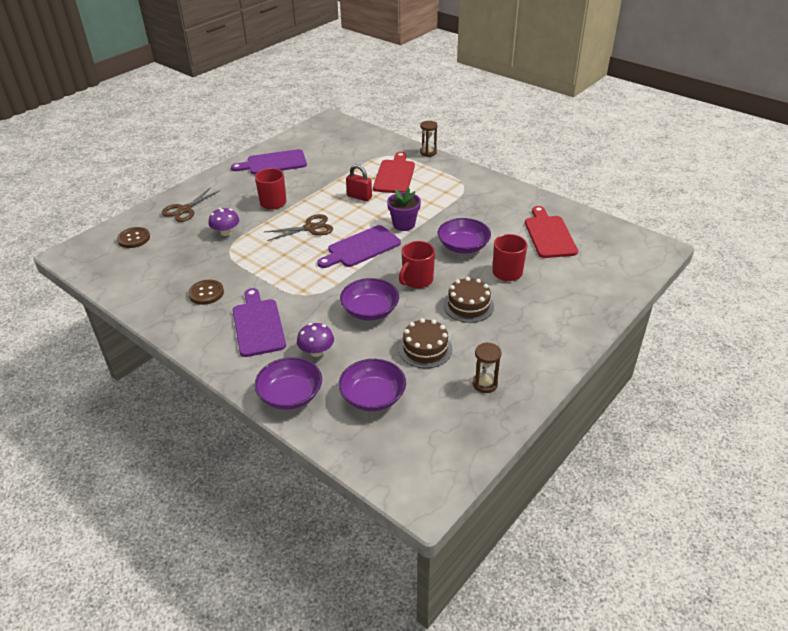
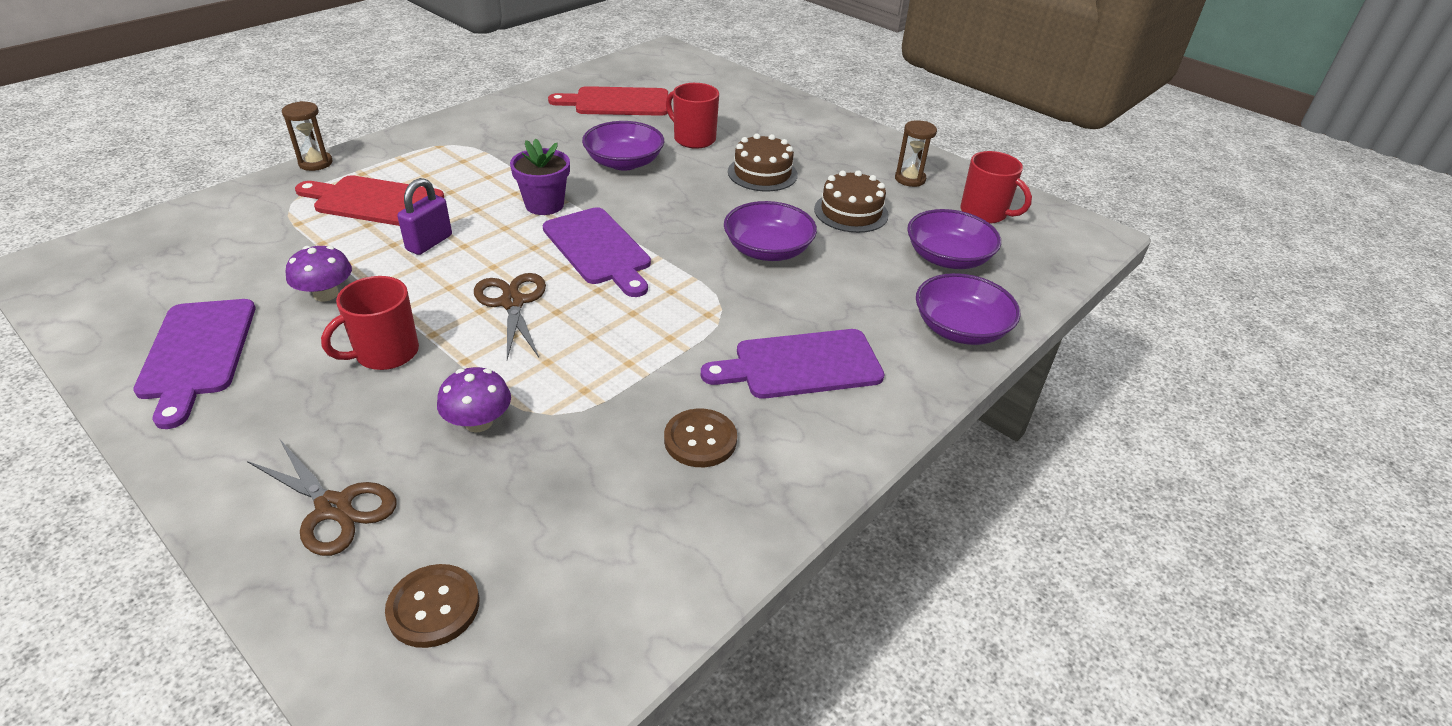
camera: 90 degrees left, 0 degrees up
purple mushroom [297,323,334,357] -> purple mushroom moved to [286,246,352,302]
red padlock [346,165,372,201] -> purple padlock [397,178,452,255]
red mug [399,241,435,288] -> red mug moved to [960,151,1032,224]

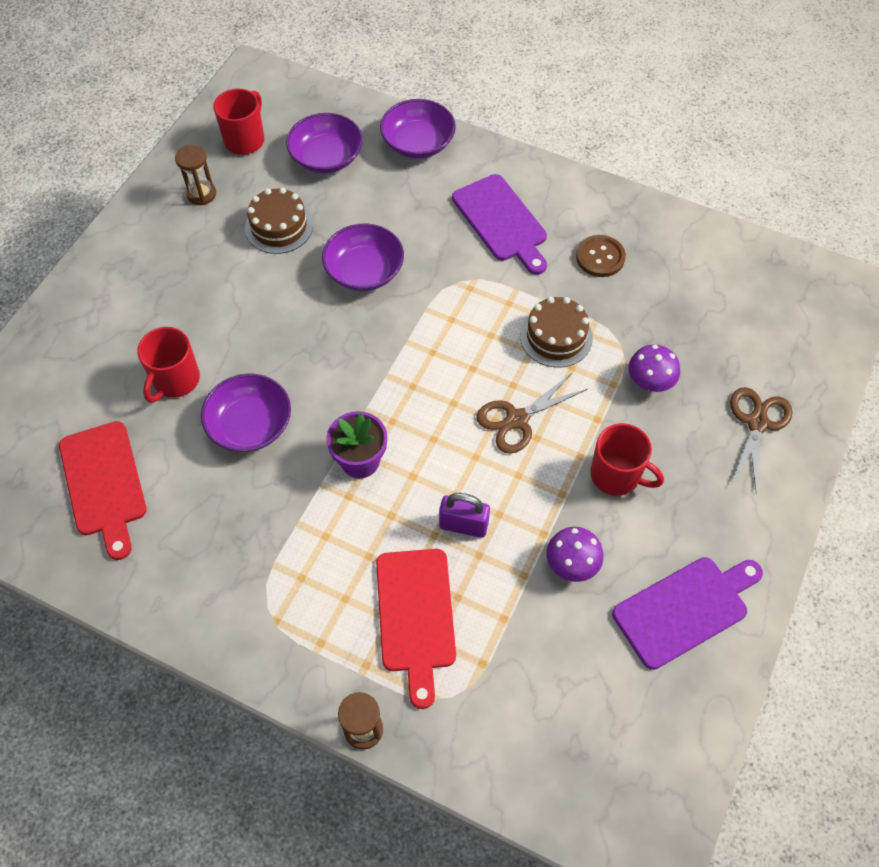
camera: 105 degrees left, 20 degrees up
brown button [385,564,479,648] -> none
purple cutting board [543,207,651,297] -> none
brown cake [728,134,798,191] -> brown cake moved to [520,297,593,368]

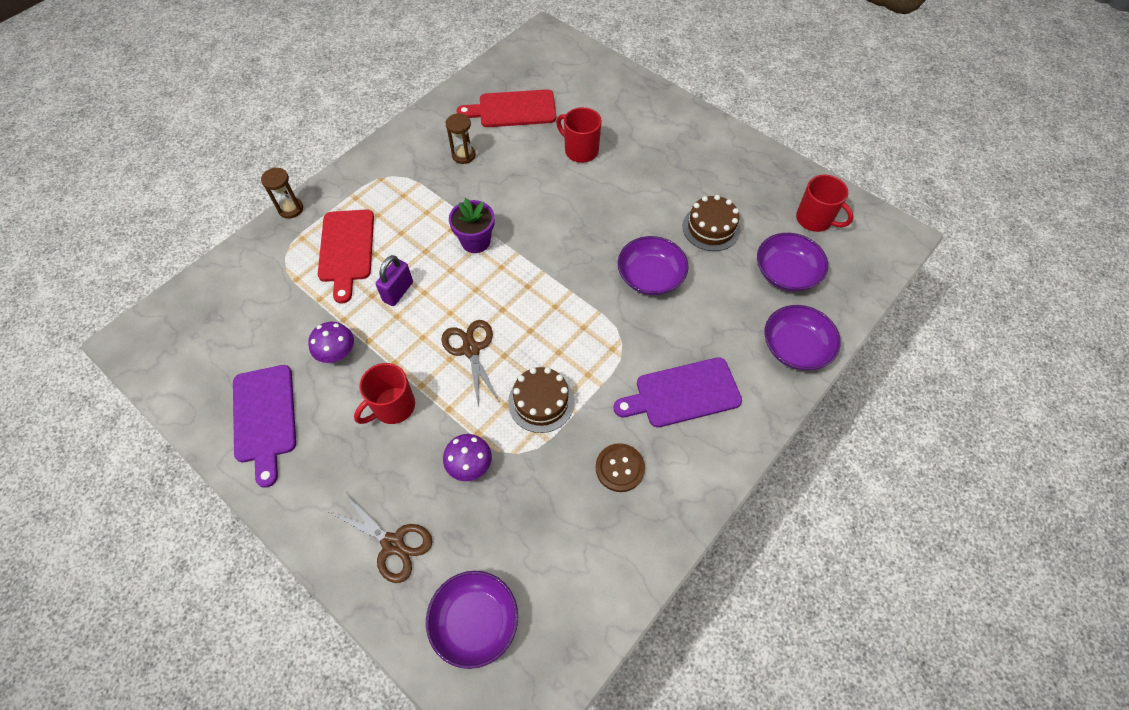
camera: 105 degrees right, 0 degrees up
brown hourglass [175,145,216,205] -> brown hourglass moved to [446,113,476,164]
purple bowl [201,374,291,452] -> purple bowl moved to [426,571,518,669]
red cutting board [376,549,456,709] -> red cutting board turned 105 degrees counterclockwise [318,209,374,304]

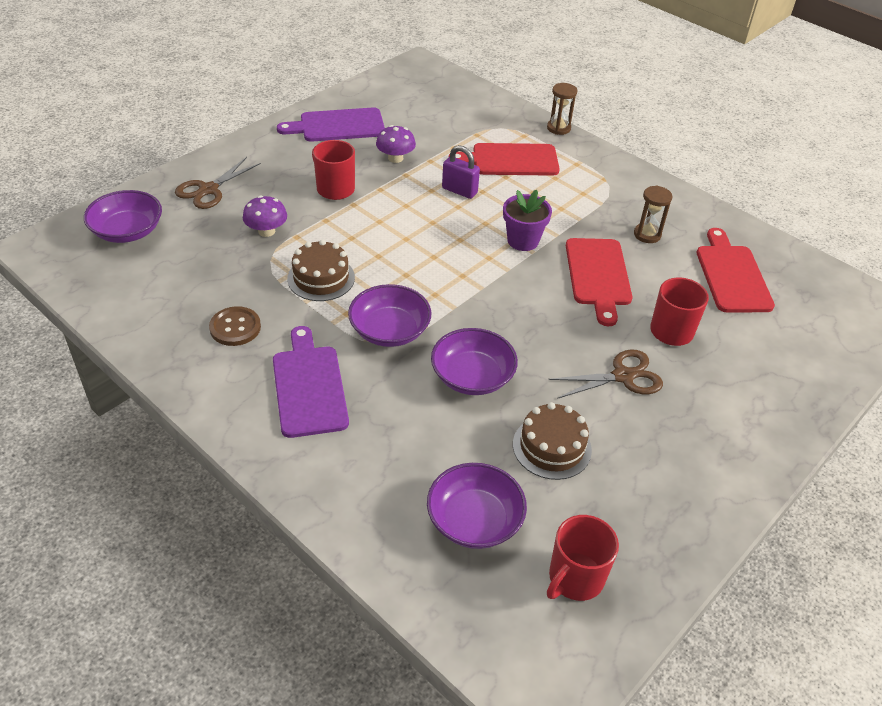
camera: 90 degrees right, 15 degrees down
brown scissors [441,320,499,409] -> brown scissors moved to [548,350,663,399]
purple bowl [764,305,841,370] -> purple bowl moved to [348,284,431,347]
none -> red cutting board [566,238,632,326]

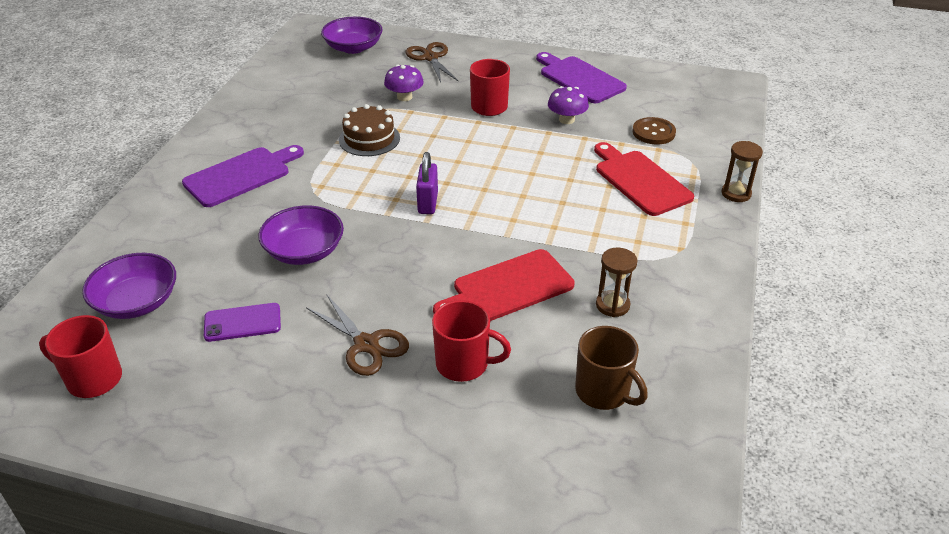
camera: 65 degrees right, 5 degrees down
brown scissors [175,157,261,209] -> brown scissors turned 60 degrees clockwise [406,42,458,83]
brown button [209,306,261,346] -> brown button moved to [632,117,676,144]
purple bowl [348,284,431,347] -> none
purple padlock [442,145,480,199] -> purple padlock moved to [416,152,438,214]
purple flower pot [503,190,552,251] -> none
brown cake [513,402,592,480] -> purple phone [204,303,281,342]
red cutting board [697,228,775,312] -> brown mug [575,326,648,410]

